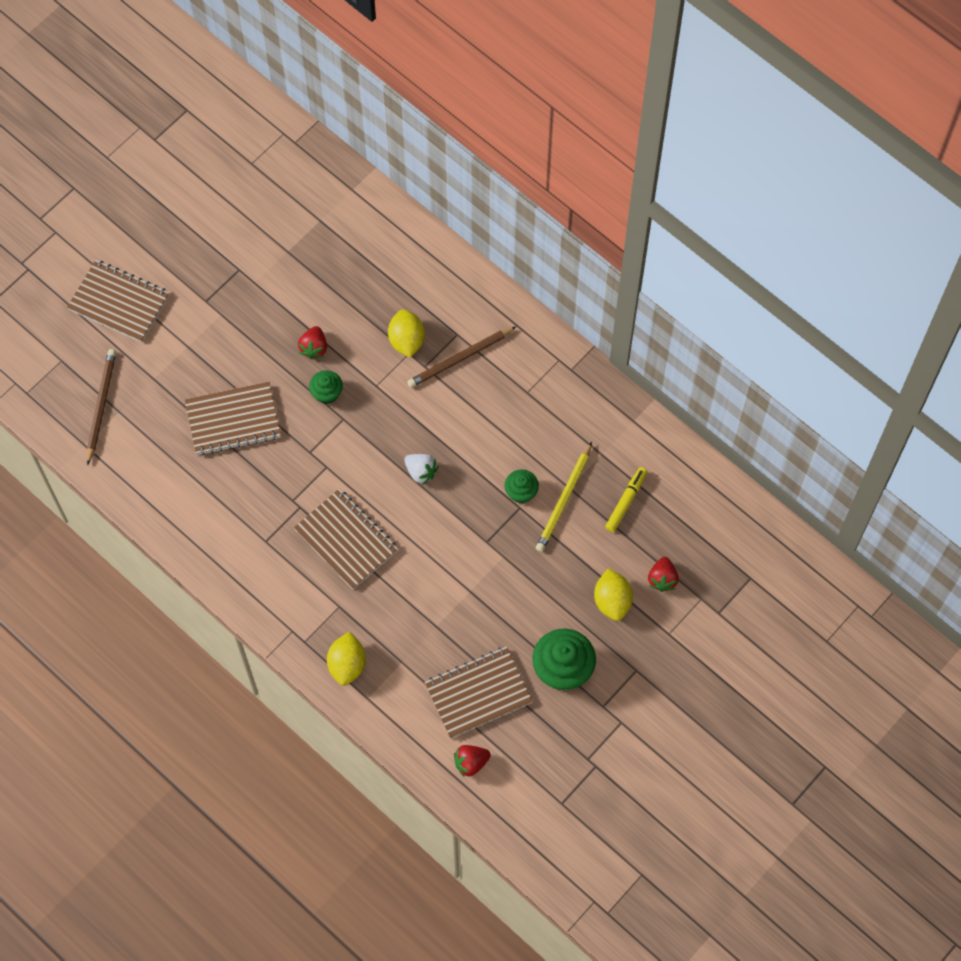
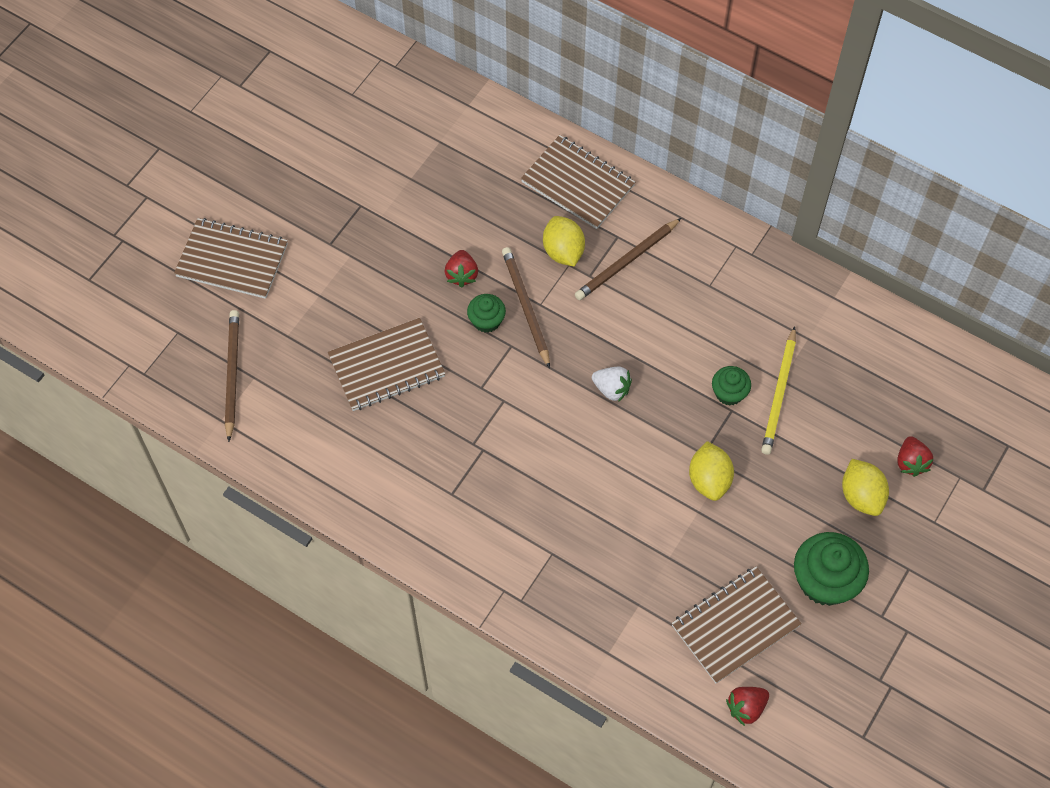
camera: 10 degrees left, 5 degrees down
brown notebook [294,489,398,589] -> brown notebook moved to [521,135,635,229]
yellow lemon [327,631,366,686] -> yellow lemon moved to [689,441,734,501]
yellow marker [605,467,647,532] -> none
none -> brown pencil [502,247,550,368]

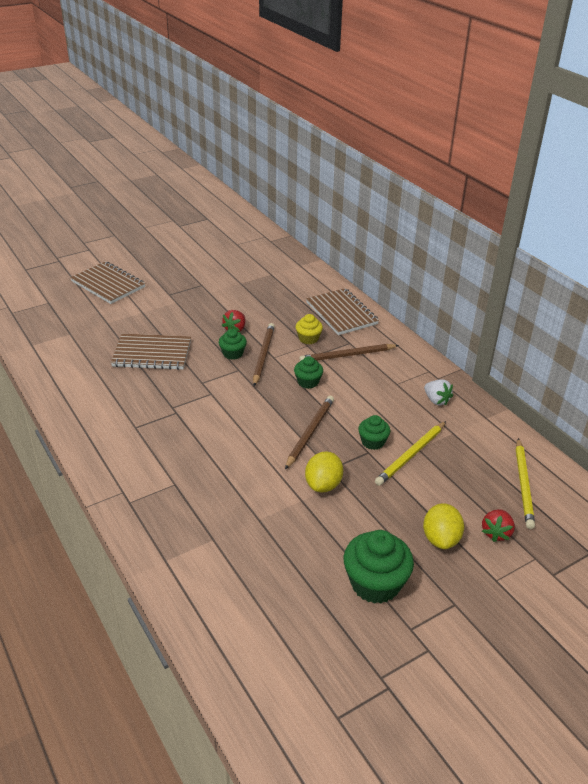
camera: 25 degrees right, 25 degrees down
brown pencil [225,310,239,442] -> brown pencil moved to [285,396,334,469]
yellow lemon [543,216,585,267] -> yellow cupcake [296,314,323,344]
white strawberry [592,367,632,402] -> white strawberry moved to [424,379,453,406]
brown notebook [672,566,802,683] -> none
red strawberry [726,687,769,726] -> none
none -> green cupcake [294,356,323,389]
none -> yellow pencil [516,438,535,529]

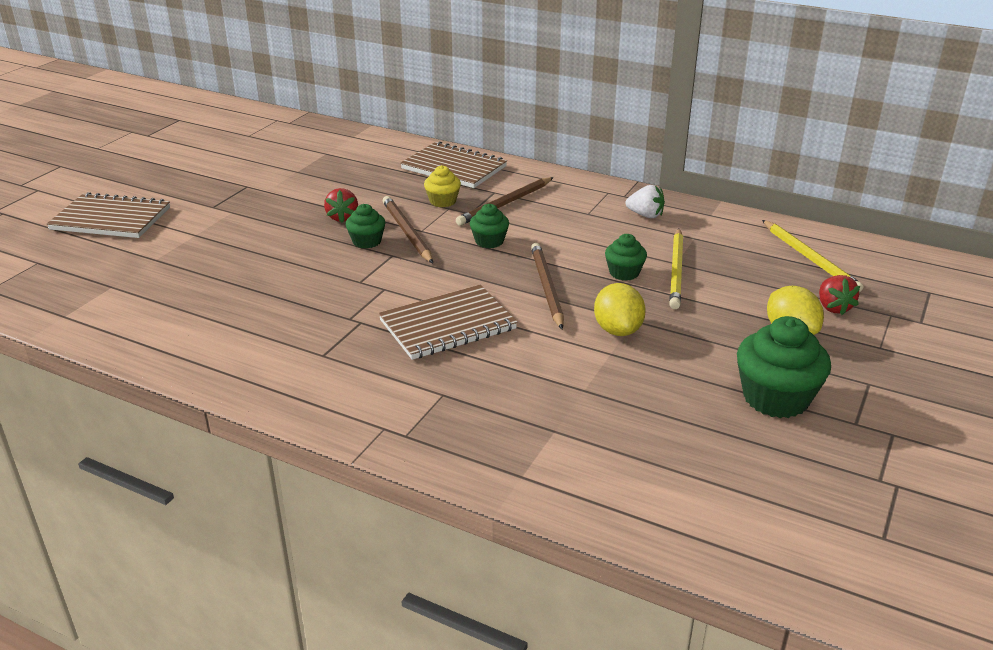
camera: 30 degrees left, 5 degrees down
brown notebook [111,334,191,370] -> brown notebook moved to [379,285,518,360]

